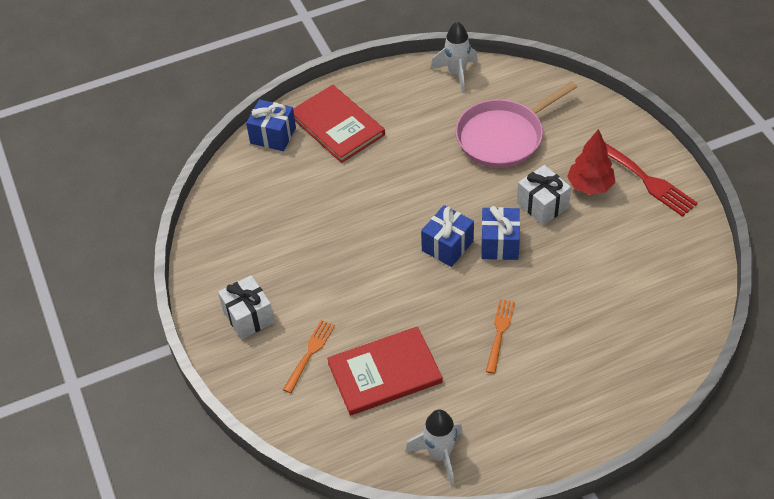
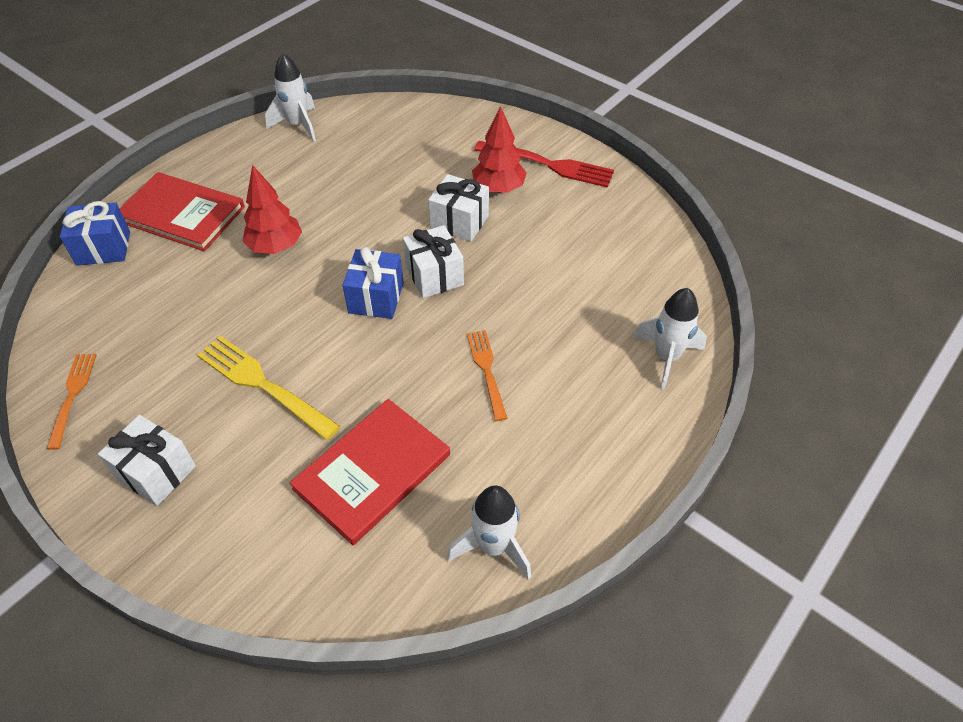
camera: 30 degrees left, 0 degrees up
orange fork [283,320,335,393] -> orange fork moved to [46,354,97,450]
pink pan [456,81,577,168] -> none
blue gift [481,206,520,260] -> white gift [403,225,464,298]
none -> yellow fork [197,336,340,440]
none -> red tree [242,165,302,254]
none -> white rocket [633,288,707,390]

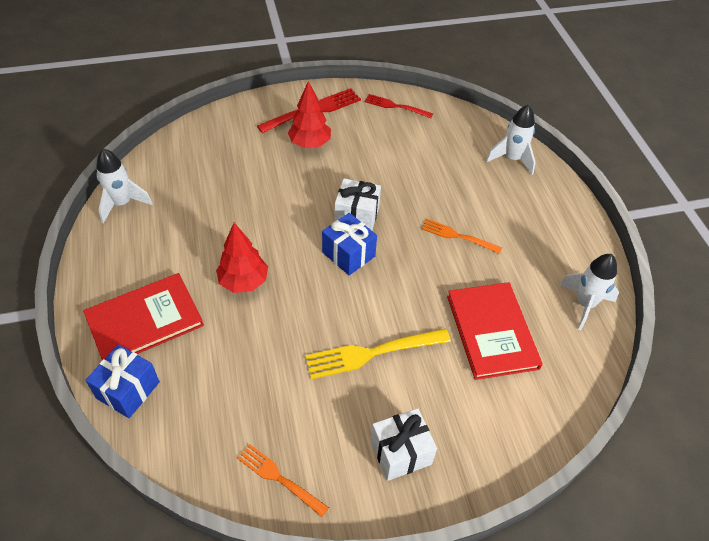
camera: 55 degrees left, 0 degrees up
white gift [428,174,489,242] -> none
none -> red fork [365,94,433,118]

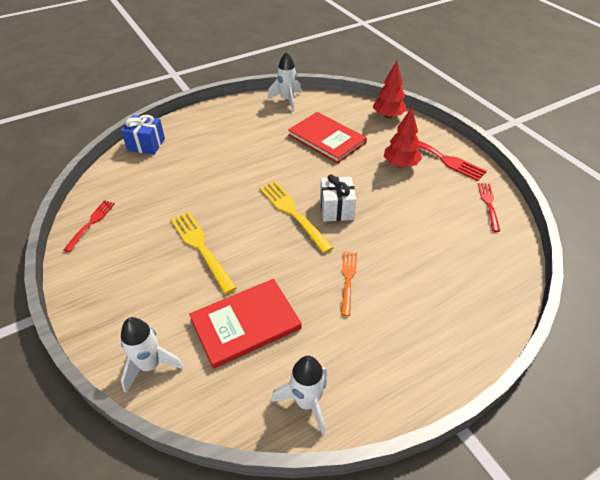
camera: 75 degrees right, 5 degrees down
red book [83,273,204,360] -> red book moved to [288,112,367,164]
red tree [216,223,268,293] -> red tree moved to [373,61,407,119]
orange fork [237,444,329,517] -> red fork [63,200,115,252]
blue gift [322,213,377,275] -> yellow fork [260,181,334,253]
white gift [371,408,437,481] -> none
white rocket [486,104,536,175] -> white rocket moved to [121,317,184,393]

